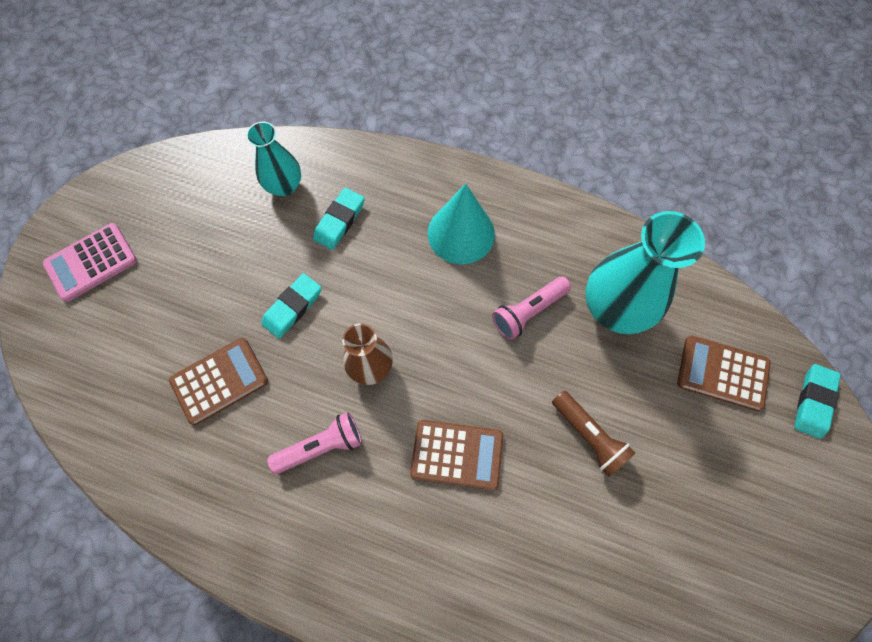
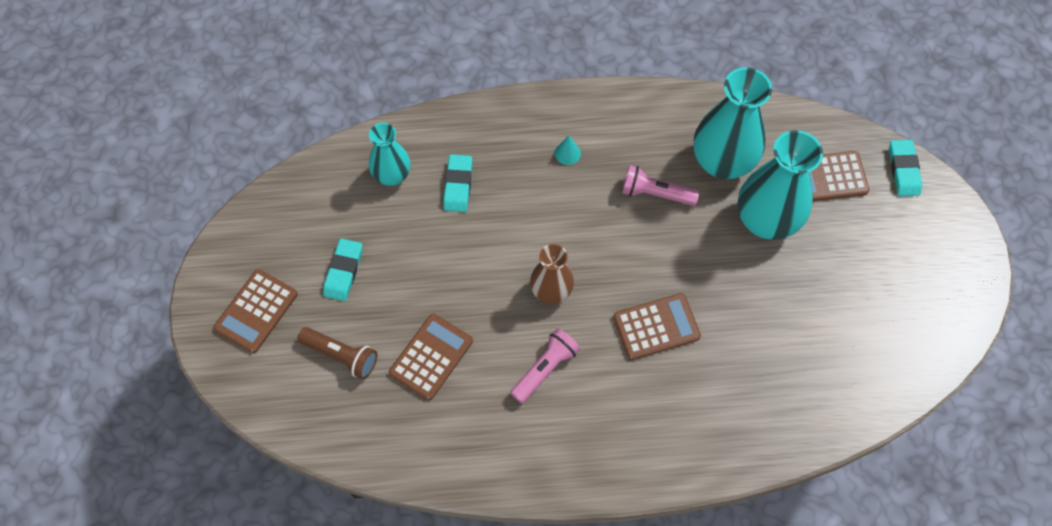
camera: 25 degrees left, 5 degrees down
pink calculator [43,223,137,302] -> brown calculator [213,269,298,353]
turquoise eraser [261,273,321,339] -> turquoise eraser moved to [323,239,362,301]
turquoise cone [428,184,495,264] -> turquoise cone [555,136,581,165], size x0.42
pink flashlight [492,276,571,340] -> pink flashlight turned 75 degrees clockwise [622,165,700,206]
brown flashlight [552,391,635,477] -> brown flashlight moved to [298,327,377,379]
none -> turquoise vase [738,130,823,240]

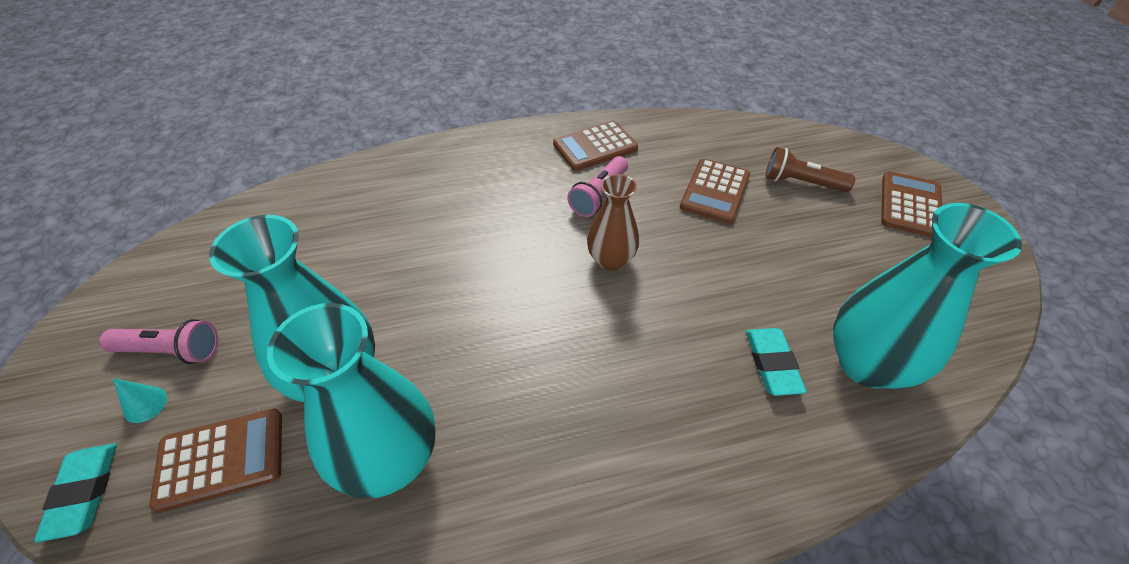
camera: 170 degrees right, 15 degrees down
turquoise eraser [323,239,362,301] -> none
turquoise vase [369,123,411,186] -> turquoise vase [833,203,1022,389], size x1.69
turquoise cone [555,136,581,165] -> turquoise cone moved to [113,378,167,423]
brown calculator [613,293,701,360] -> brown calculator moved to [553,121,638,171]
pink flashlight [622,165,700,206] -> pink flashlight moved to [99,319,218,364]

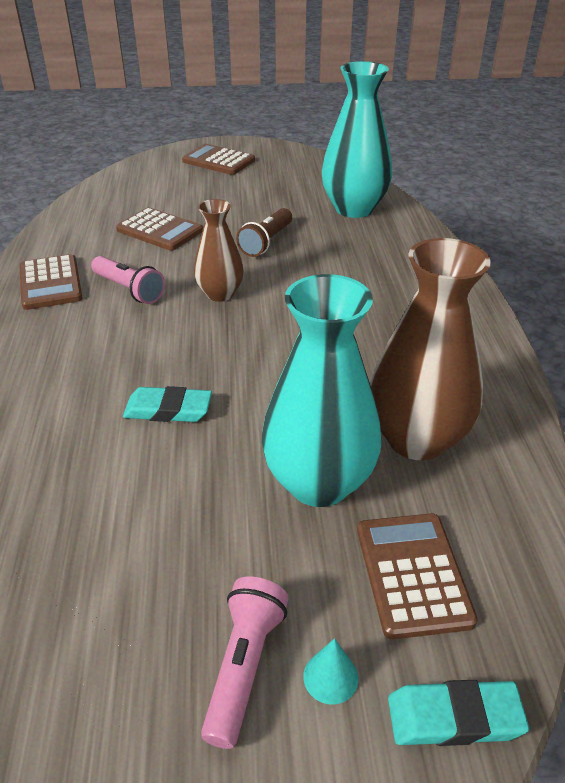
camera: 80 degrees left, 10 degrees down
turquoise vase [267,303,436,499] -> brown vase [370,238,491,461]
turquoise eraser [746,328,807,396] -> turquoise eraser moved to [123,386,212,422]
brown flashlight [766,147,855,192] -> brown flashlight moved to [236,208,292,257]

